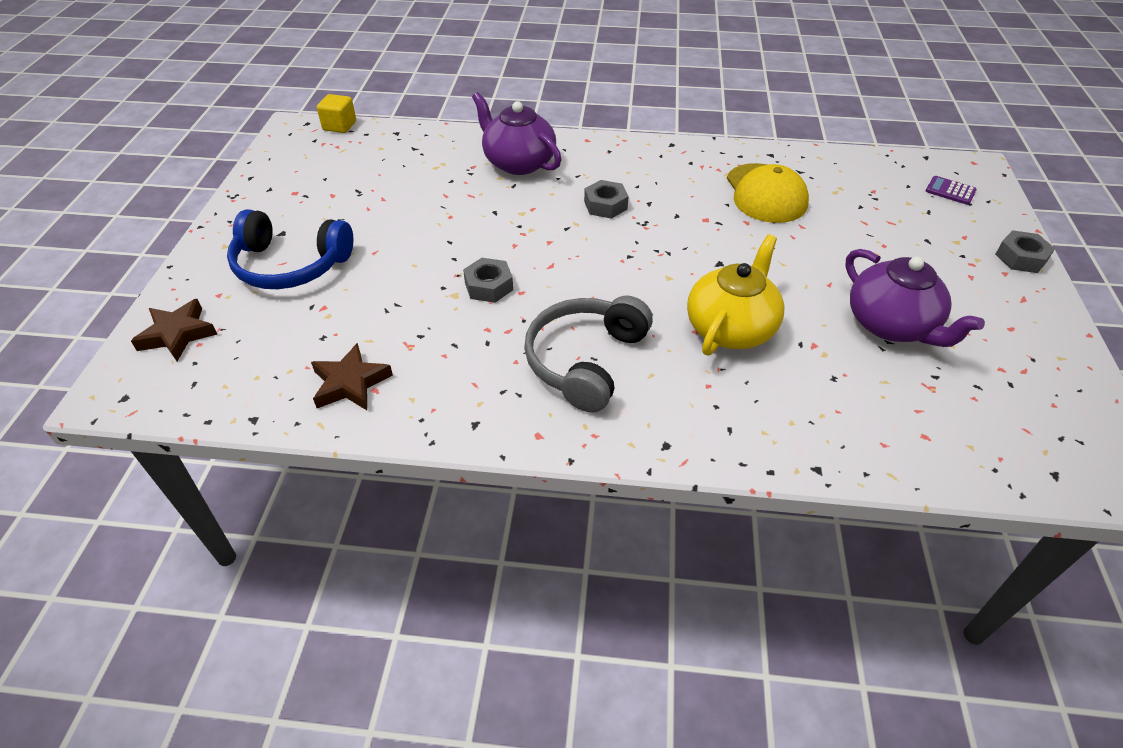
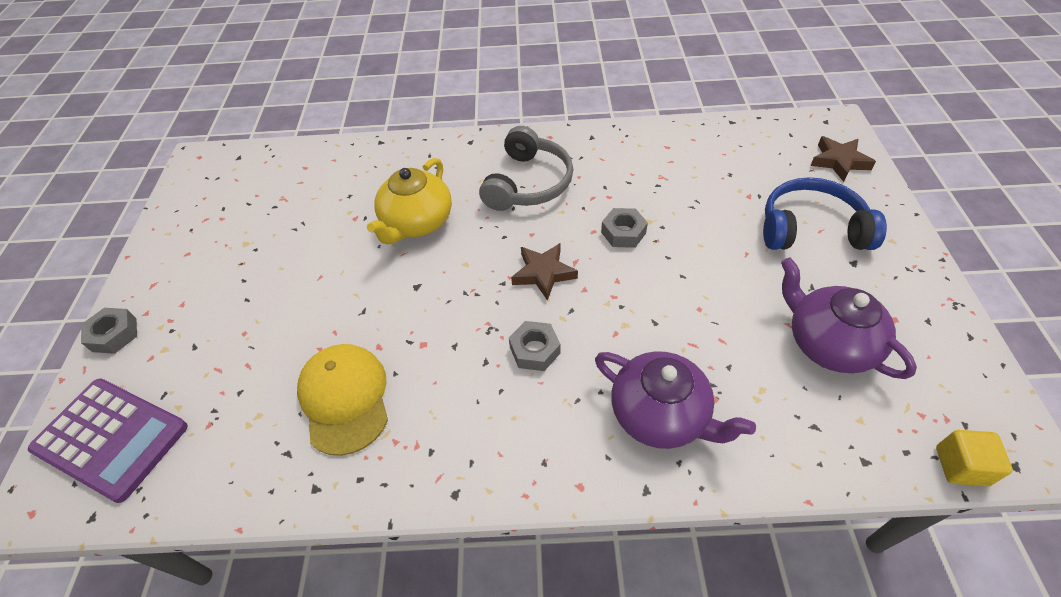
camera: 175 degrees right, 5 degrees up
brown star [311,343,393,410] -> brown star moved to [511,243,578,301]
purple teapot [845,249,985,347] -> purple teapot moved to [781,257,917,379]
purple calculator [926,176,977,205] -> purple calculator [28,378,188,503], size x2.40

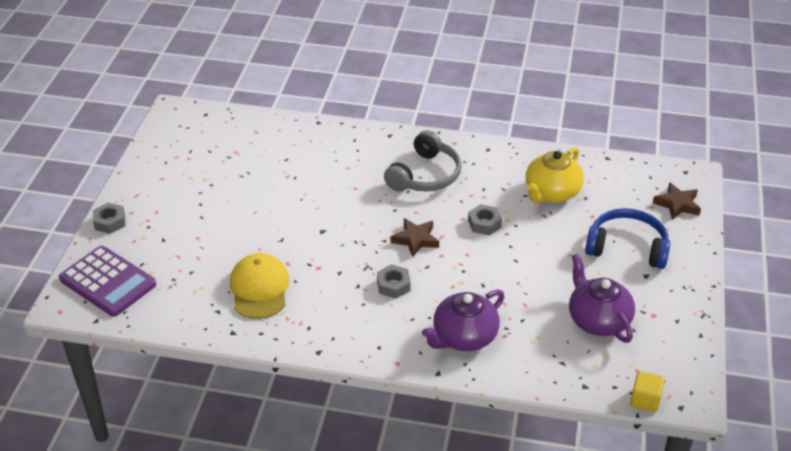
camera: 10 degrees right, 10 degrees down
yellow teapot [367,158,452,244] -> yellow teapot moved to [526,147,584,203]
purple teapot [595,351,756,449] -> purple teapot turned 90 degrees clockwise [422,289,505,351]

